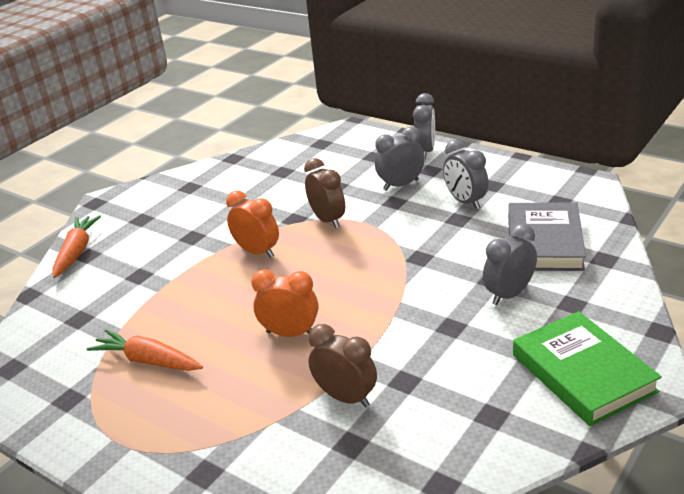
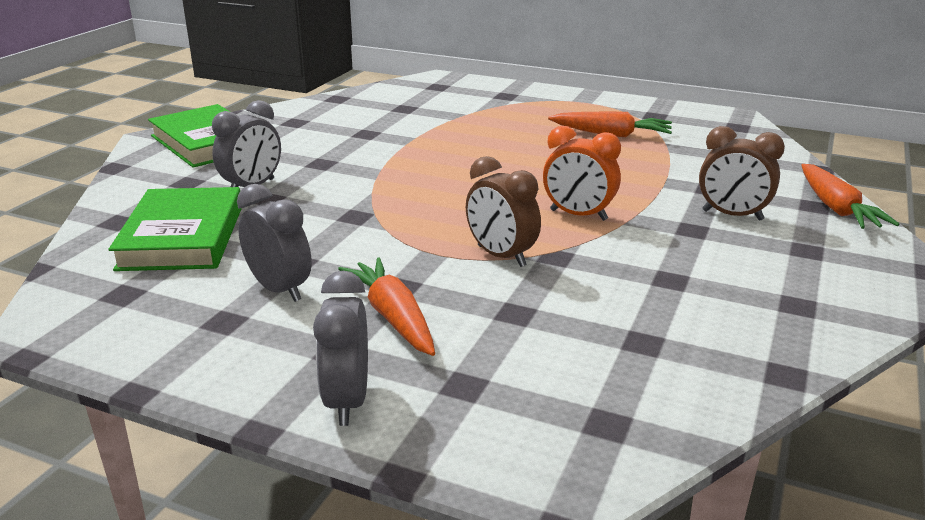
camera: 165 degrees right, 5 degrees down
orange clock [251,269,319,337] -> none
brown clock [308,324,377,408] -> brown clock moved to [699,126,785,221]
grey clock [375,126,425,191] -> orange carrot [338,258,435,356]
grey book [508,202,586,271] -> green book [108,187,242,271]

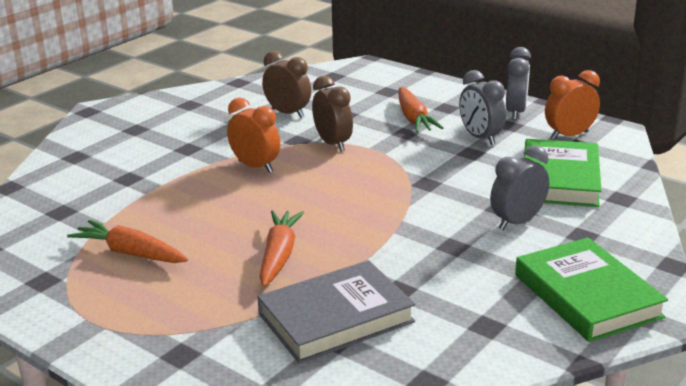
camera: 165 degrees left, 0 degrees up
grey clock [313,271,368,426] -> grey clock moved to [506,47,531,120]
brown clock [699,126,785,221] -> brown clock moved to [262,51,311,118]
orange carrot [801,164,900,229] -> orange carrot moved to [259,210,304,287]
none -> grey book [257,260,416,364]
none -> orange clock [545,70,600,140]

